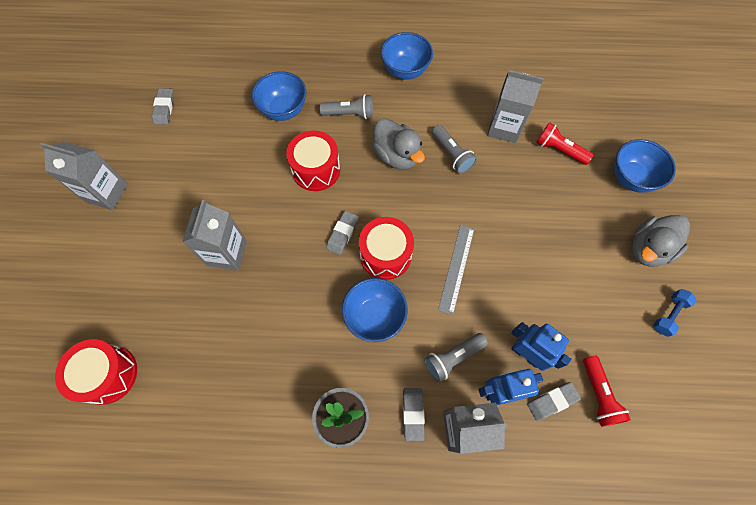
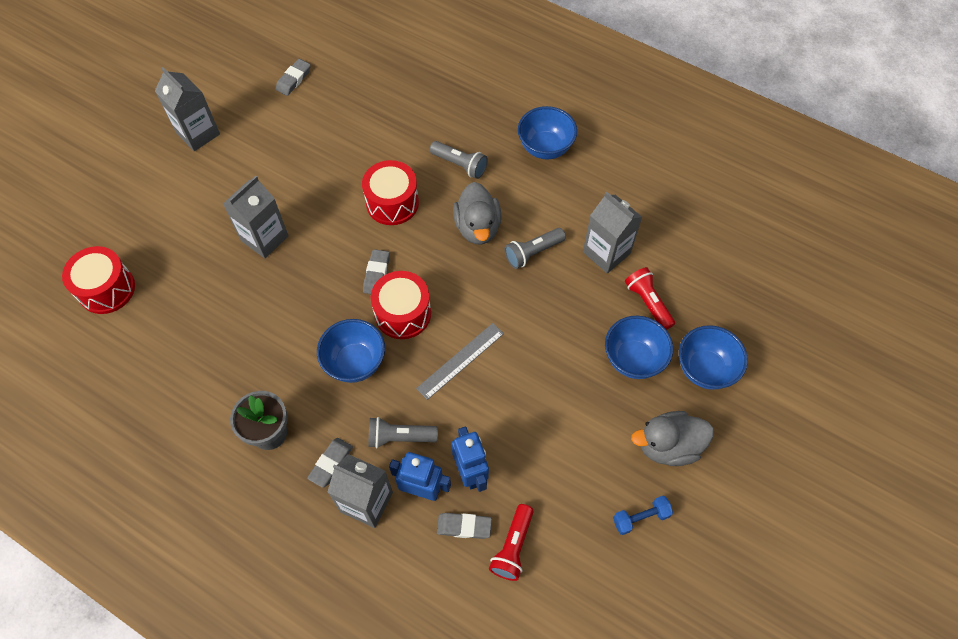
camera: 30 degrees right, 5 degrees down
blue bowl [252,71,307,121] -> blue bowl moved to [605,316,673,379]
grey eraser [326,211,359,255] -> grey eraser turned 45 degrees counterclockwise [363,249,390,294]
grey flashlight [432,125,477,174] -> grey flashlight turned 60 degrees clockwise [504,228,566,269]

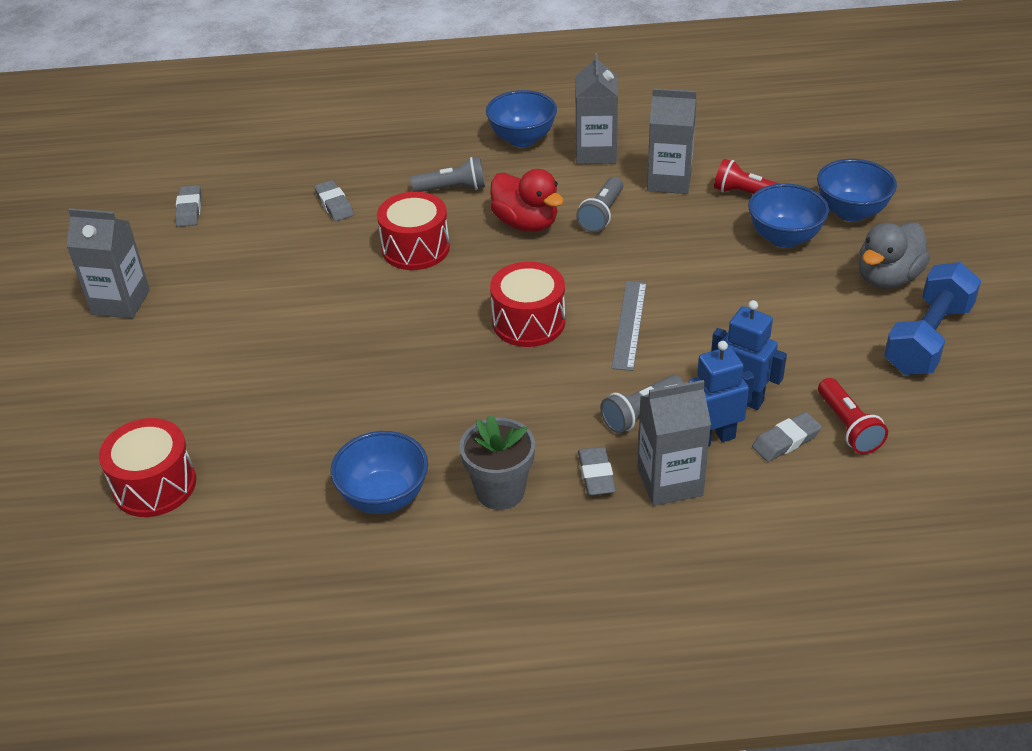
camera: 35 degrees left, 20 degrees down
grey carton [223,176,289,258] -> grey carton moved to [575,53,618,164]
blue bowl [317,319,385,383] -> blue bowl moved to [331,431,428,514]
grey eraser [363,249,390,294] -> grey eraser moved to [314,180,354,221]
grey duck [453,182,502,245] -> red duck [490,169,564,232]
blue dumbbell [613,496,673,535] -> blue dumbbell [884,262,981,375], size x2.01

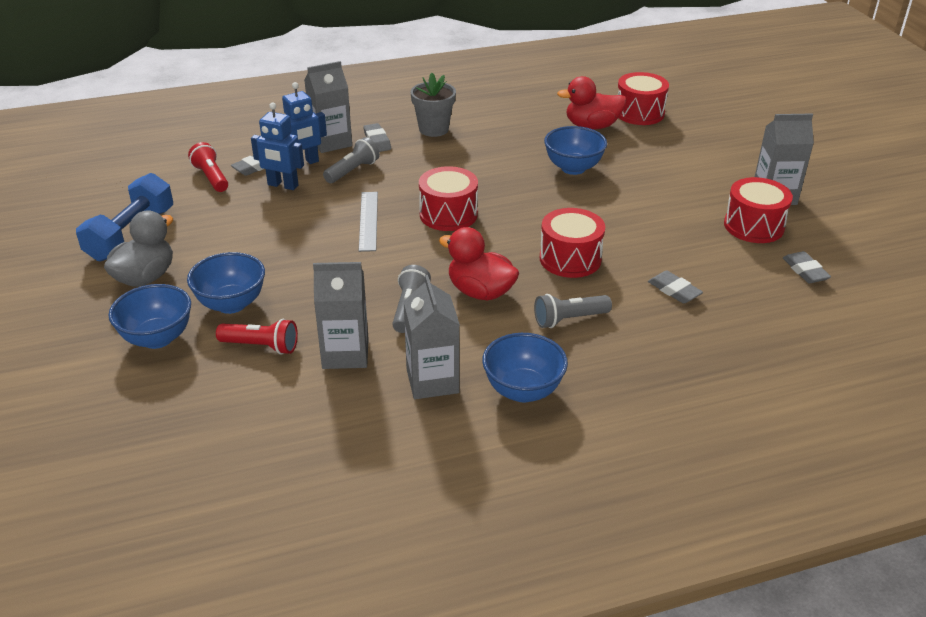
camera: 165 degrees right, 5 degrees down
blue bowl [331,431,428,514] -> blue bowl moved to [544,126,607,175]
none -> red duck [557,76,626,129]
none -> red drum [724,177,793,243]

